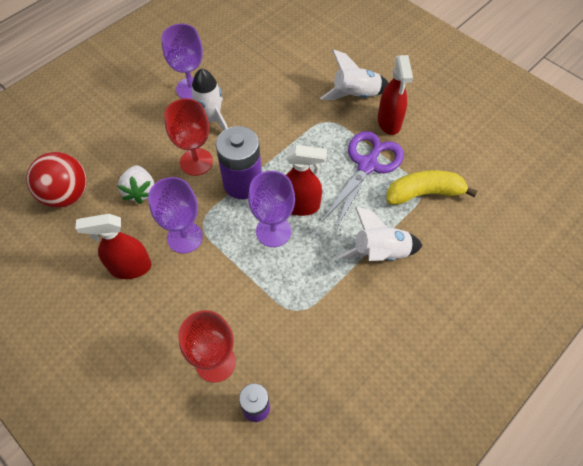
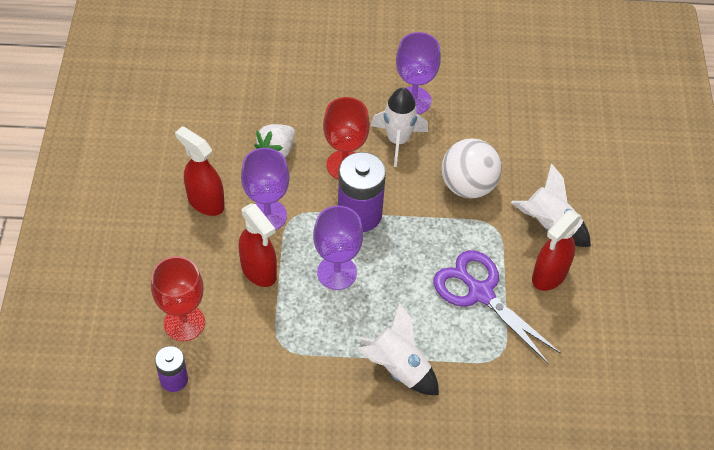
camera: 45 degrees right, 5 degrees down
red ball [26,152,87,208] -> none
red spray bottle [286,145,327,216] -> red spray bottle moved to [239,203,277,287]
purple scissors [322,131,404,229] -> purple scissors turned 120 degrees counterclockwise [434,250,561,364]
yellow banana [386,170,478,205] -> none
none -> white ball [442,138,502,199]

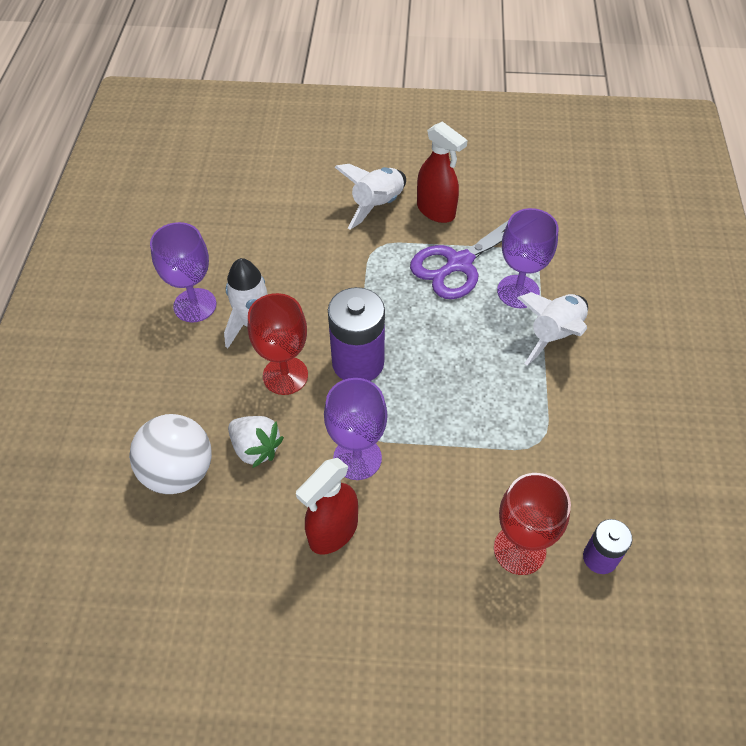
camera: 85 degrees left, 0 degrees up
red spray bottle [239,203,277,287] -> none
purple goblet [313,206,363,290] -> purple goblet moved to [497,208,558,308]
white ball [442,138,502,199] -> white ball moved to [129,414,212,494]

